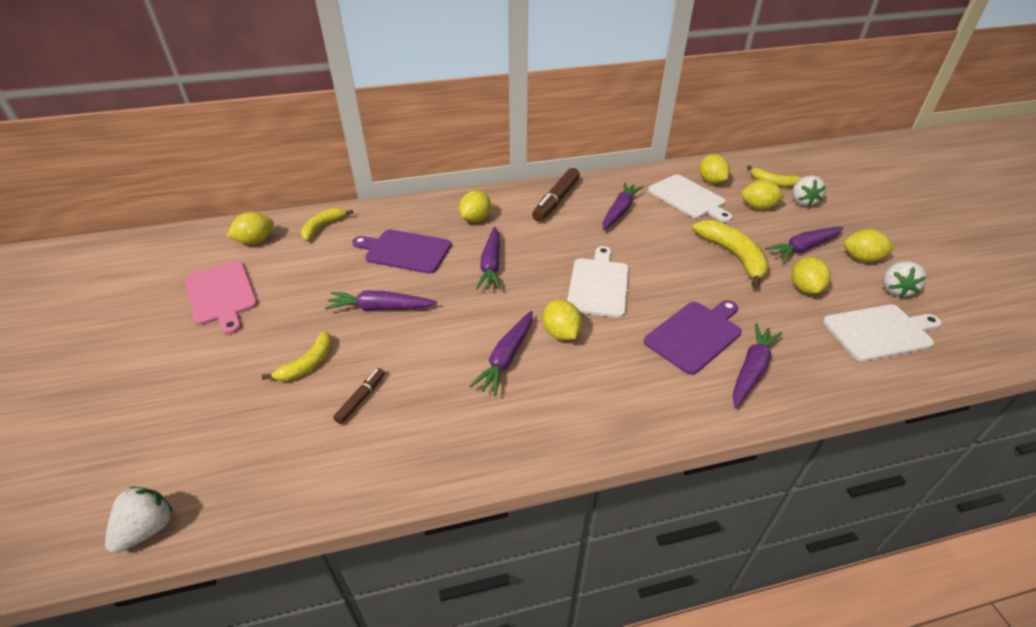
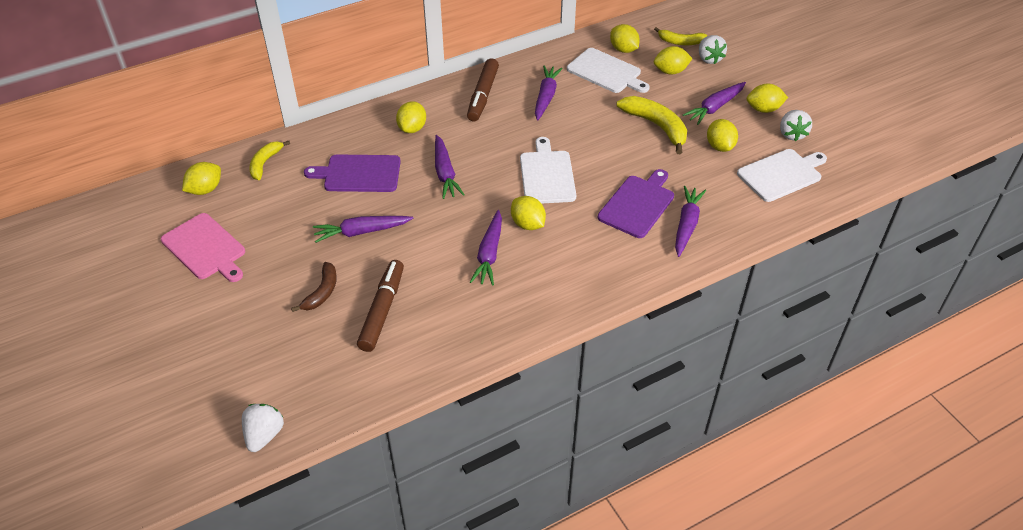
camera: 15 degrees left, 5 degrees up
yellow banana [262,331,332,381] -> brown banana [291,262,337,312]
brown marker [333,368,385,424] -> brown marker [357,260,404,352], size x1.85

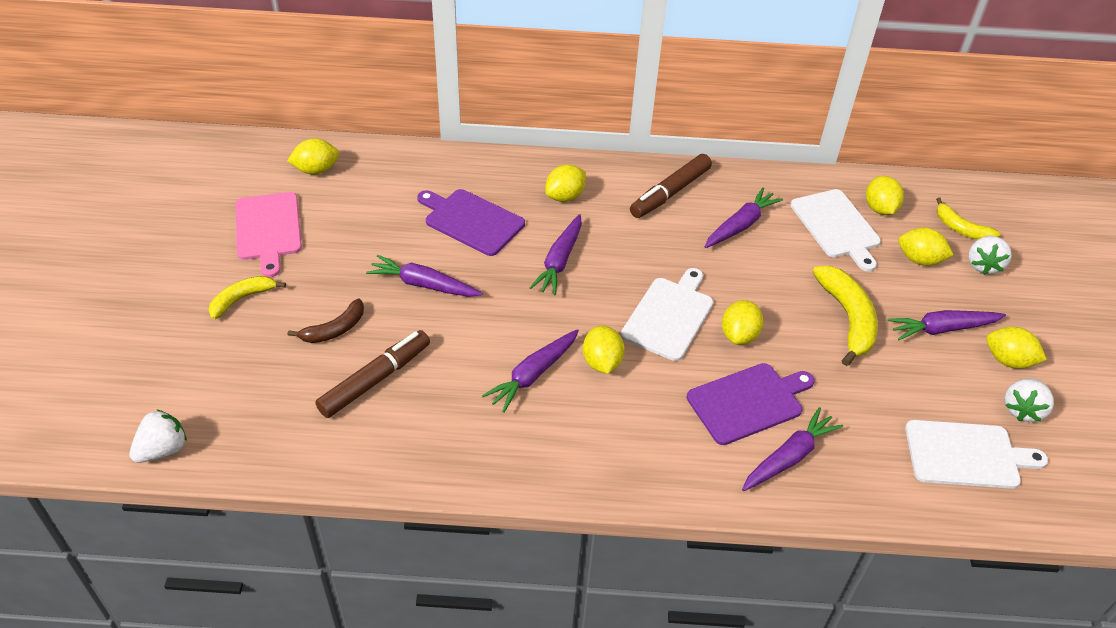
camera: 30 degrees right, 0 degrees up
yellow banana [249,141,290,180] -> yellow banana moved to [209,276,286,319]
yellow lemon [707,119,738,152] -> yellow lemon moved to [722,300,763,345]

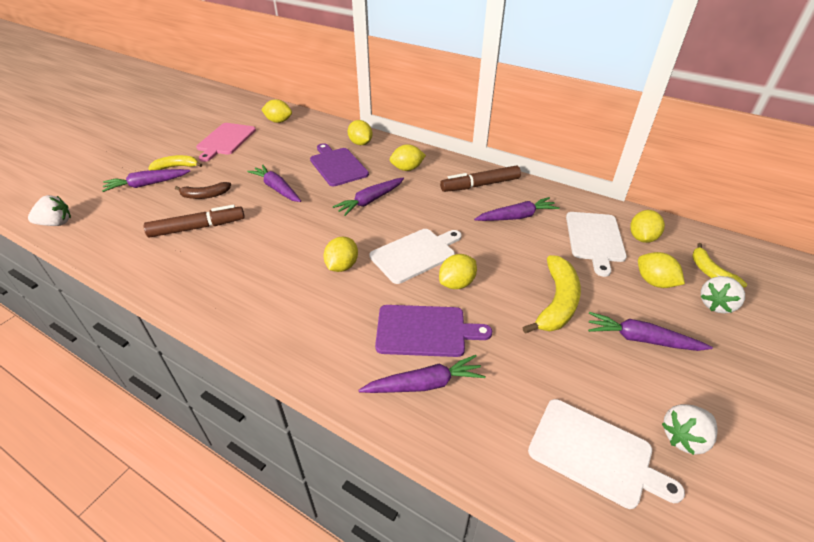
camera: 30 degrees right, 5 degrees down
purple carrot [482,329,579,413] -> purple carrot moved to [102,169,190,192]
yellow lemon [986,326,1047,369] -> yellow lemon moved to [348,120,373,145]

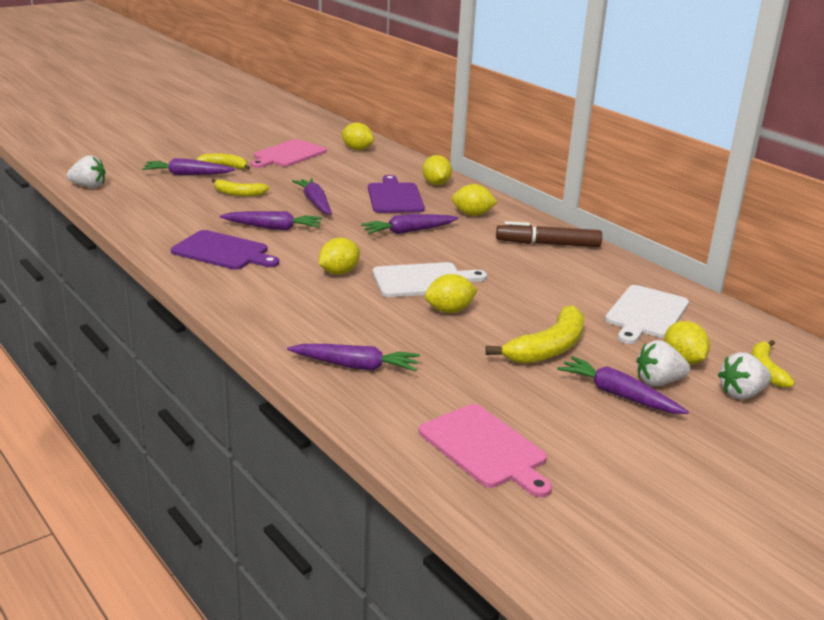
camera: 20 degrees right, 15 degrees down
brown marker [144,205,245,238] -> none
brown banana [175,182,231,199] -> yellow banana [212,179,269,197]
purple cutting board [375,305,492,357] -> purple cutting board moved to [171,230,279,270]
purple carrot [474,197,560,221] -> purple carrot moved to [220,211,322,230]
white cutting board [528,399,685,509] -> pink cutting board [419,404,552,497]
yellow lemon [630,210,665,243] -> none
white strawberry [662,404,718,455] -> white strawberry moved to [637,340,690,386]

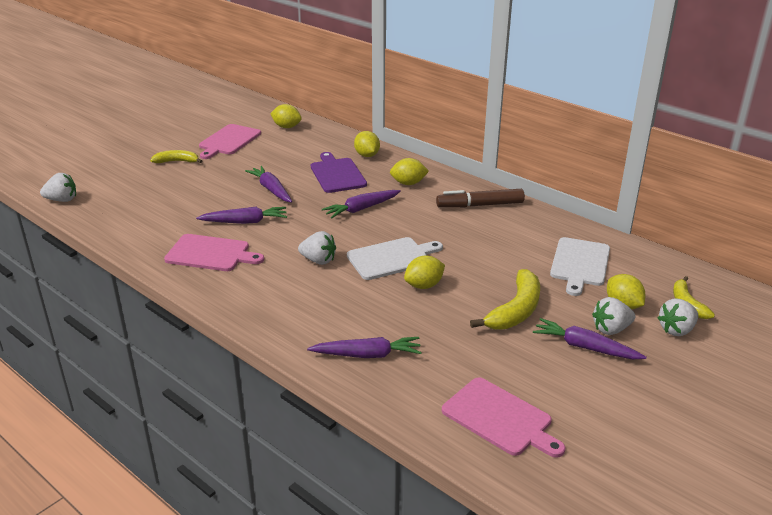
camera: 10 degrees left, 5 degrees up
purple carrot [142,158,235,175] -> none
purple cutting board [171,230,279,270] -> pink cutting board [164,234,264,271]
yellow banana [212,179,269,197] -> none
yellow lemon [319,238,360,275] -> white strawberry [298,231,336,265]

